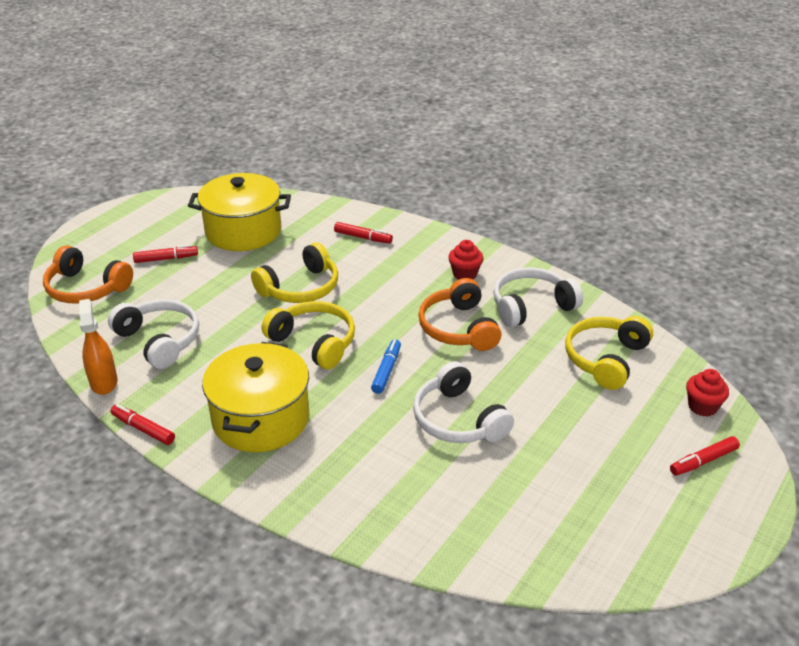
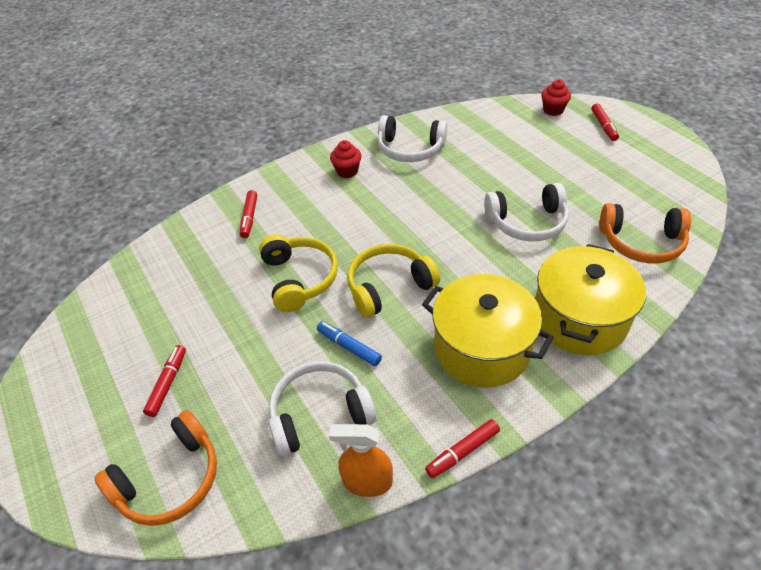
camera: 65 degrees left, 10 degrees up
yellow pot [188,173,291,251] -> yellow pot moved to [535,244,646,355]
red marker [334,222,393,244] -> red marker turned 135 degrees clockwise [240,190,257,238]
blue marker [371,339,401,394] -> blue marker moved to [317,321,382,366]
orange headphones [418,278,502,351] -> orange headphones moved to [600,203,691,264]
white headphones [493,267,583,327] -> white headphones turned 75 degrees counterclockwise [377,115,447,162]
yellow headphones [565,316,653,390] -> none

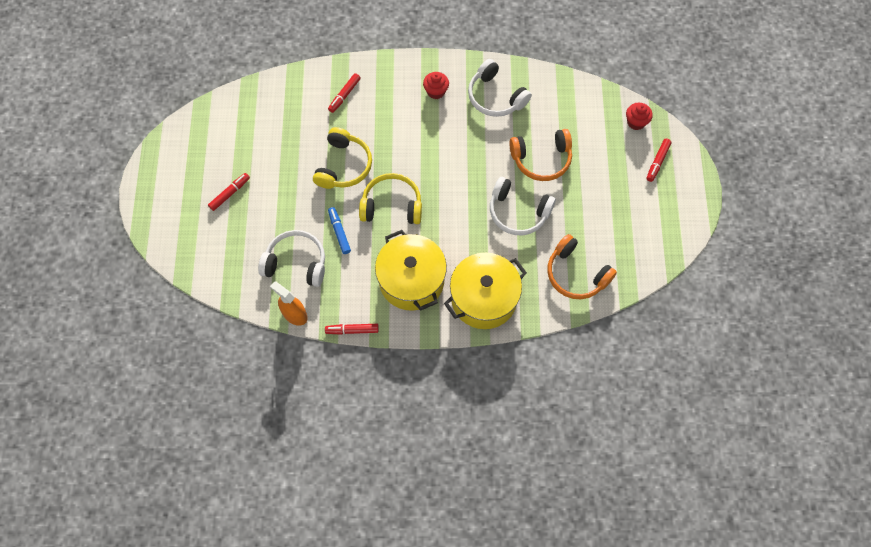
camera: 30 degrees right, 20 degrees up
orange headphones [94,410,217,526] -> orange headphones moved to [510,129,572,181]

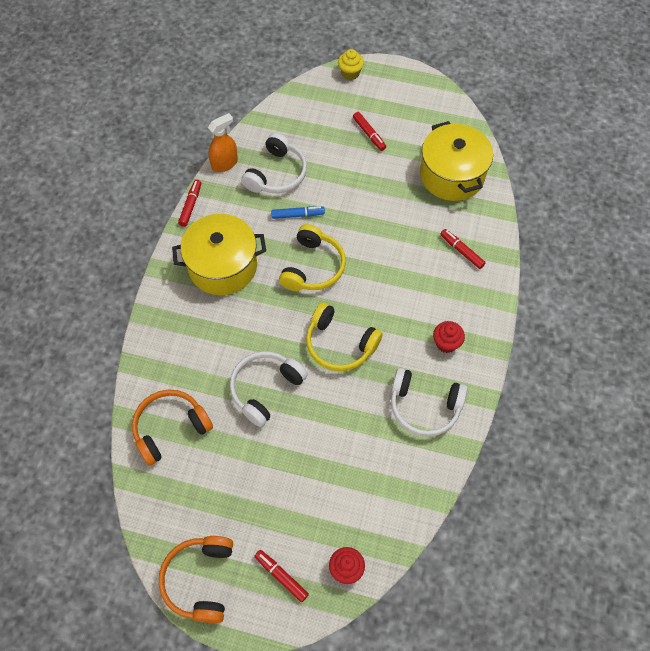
camera: 105 degrees right, 5 degrees down
yellow headphones [313,127,372,189] -> yellow headphones moved to [306,302,383,371]
yellow pot [444,253,527,329] -> yellow pot moved to [420,121,493,201]
white headphones [468,59,532,117] -> white headphones turned 135 degrees counterclockwise [391,368,468,437]
orange headphones [510,129,572,181] -> orange headphones moved to [159,536,233,623]
none -> yellow cupcake [338,49,364,80]

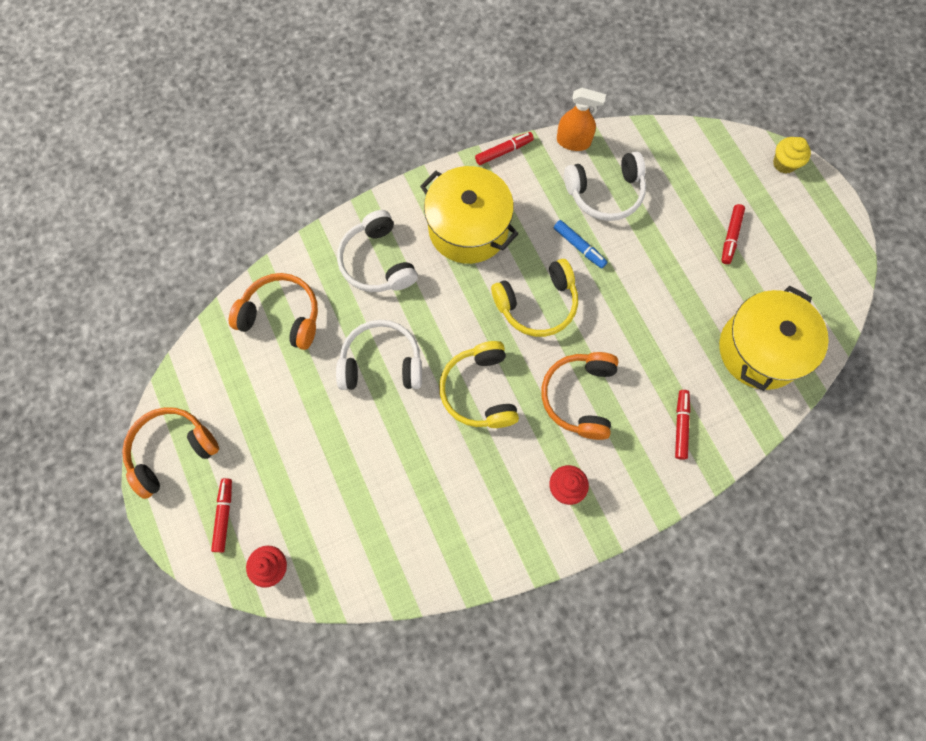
camera: 50 degrees right, 10 degrees up
white headphones [391,368,468,437] -> white headphones moved to [337,210,418,292]
none -> orange headphones [541,352,618,440]

